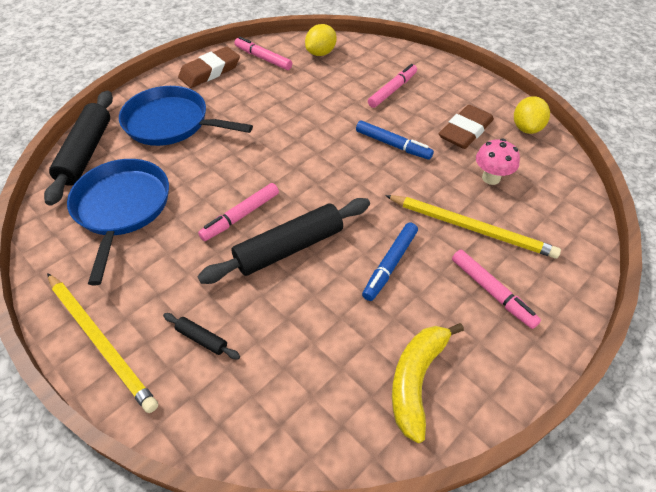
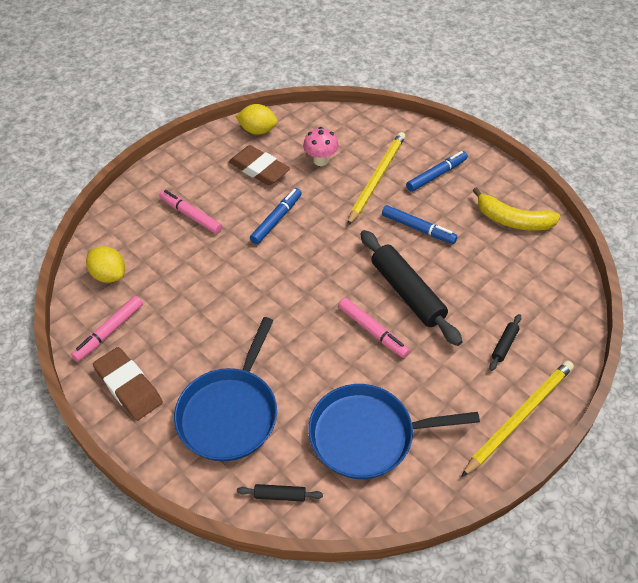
camera: 90 degrees left, 0 degrees up
black rolling pin [44,91,113,206] -> black rolling pin [237,484,323,502], size x0.44
pink marker [452,250,541,329] -> blue marker [406,151,468,192]

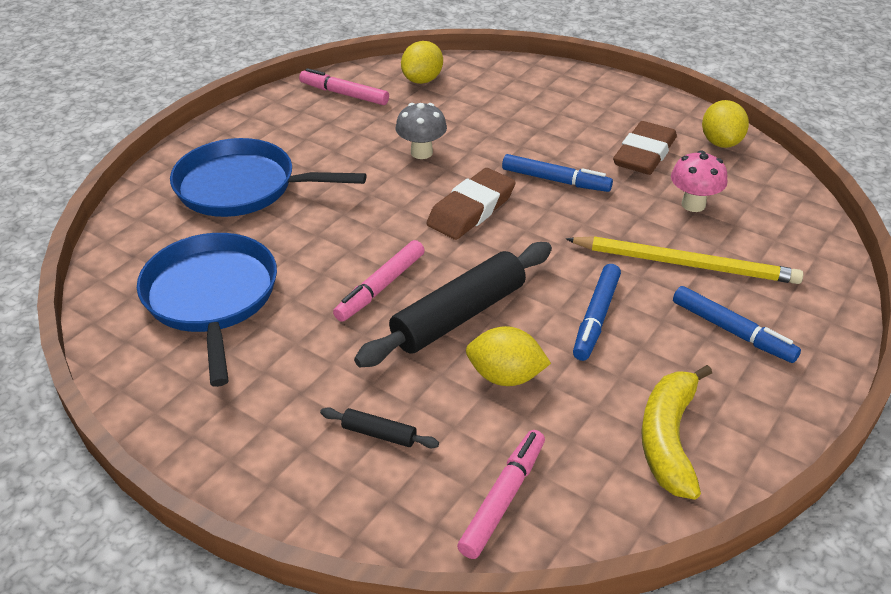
camera: 80 degrees right, 10 degrees down
brown eraser [93,347,163,421] -> brown eraser moved to [426,168,516,240]
pink marker [160,190,222,234] -> pink marker moved to [457,430,545,559]
black rolling pin [237,484,323,502] -> none
yellow pencil [461,360,574,477] -> none
none -> grey mushroom [396,103,447,159]
none -> yellow lemon [466,326,551,386]

